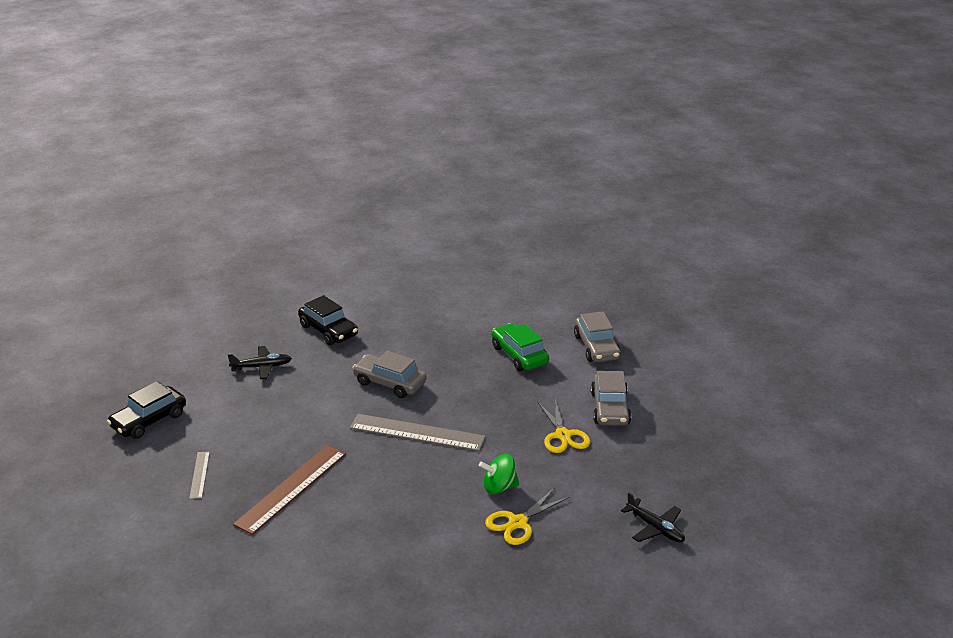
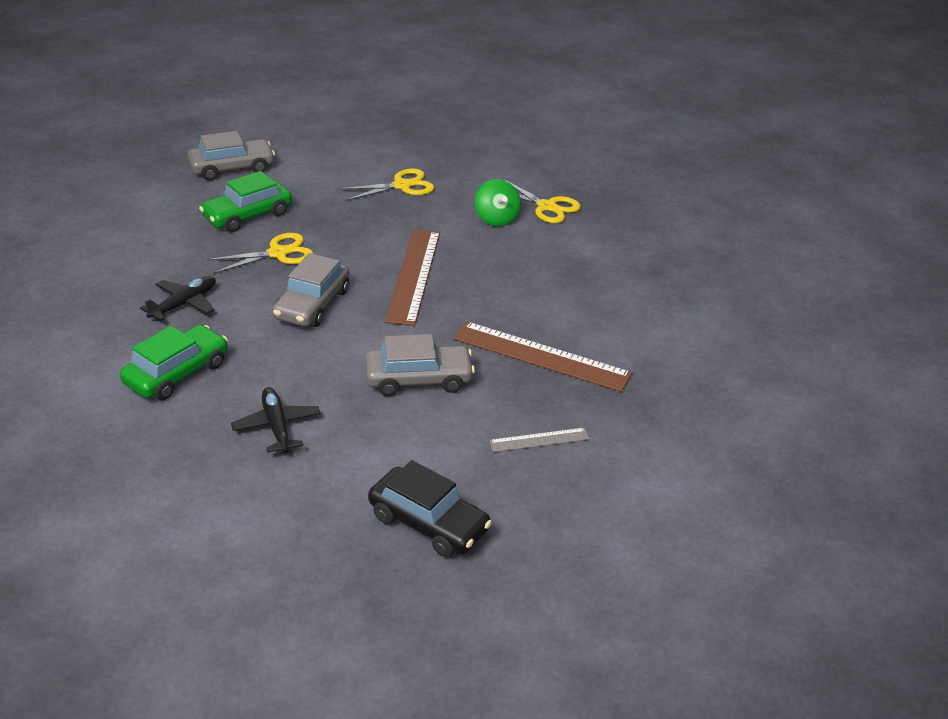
camera: 100 degrees left, 5 degrees up
black car [298,295,358,345] -> green car [120,325,228,400]
grey ruler [350,414,486,451] -> brown ruler [385,229,440,326]
grey car [591,371,631,426] -> grey car moved to [365,334,475,396]
black plane [621,492,685,542] -> black plane moved to [140,276,216,321]
none -> yellow scissors [206,233,314,274]

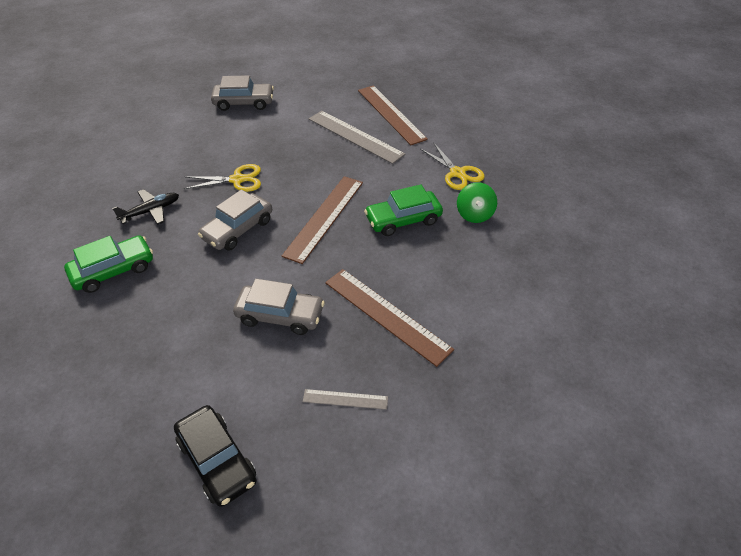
camera: 20 degrees right, 10 degrees up
green car [199,171,292,232] -> green car moved to [364,184,443,236]
black plane [231,387,321,453] -> none
yellow scissors [338,168,434,201] -> grey ruler [309,111,406,164]
green spinning top [475,179,521,226] -> green spinning top moved to [457,182,497,223]
none -> brown ruler [358,85,428,145]

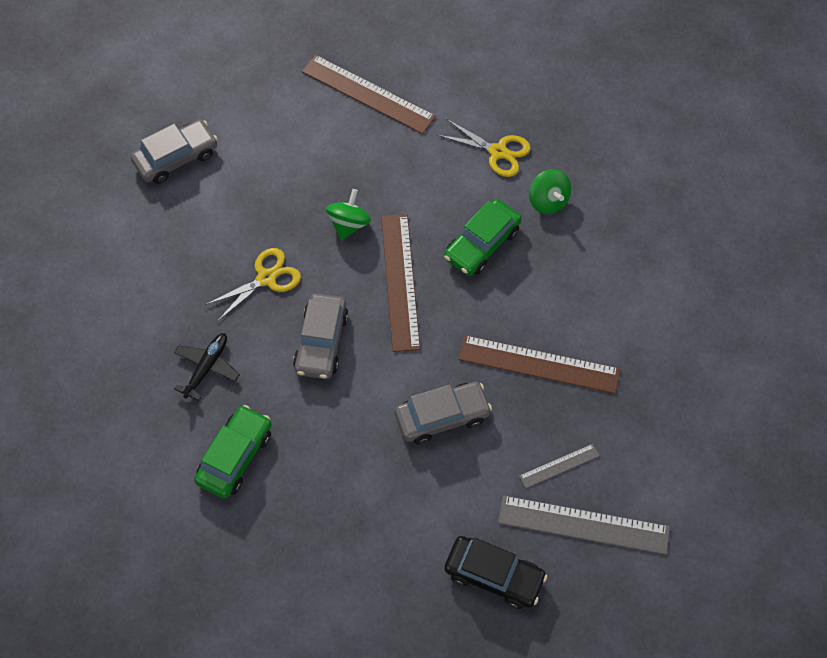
camera: 30 degrees left, 15 degrees up
grey ruler [309,111,406,164] -> grey ruler moved to [498,496,670,555]
none -> green spinning top [326,189,371,241]

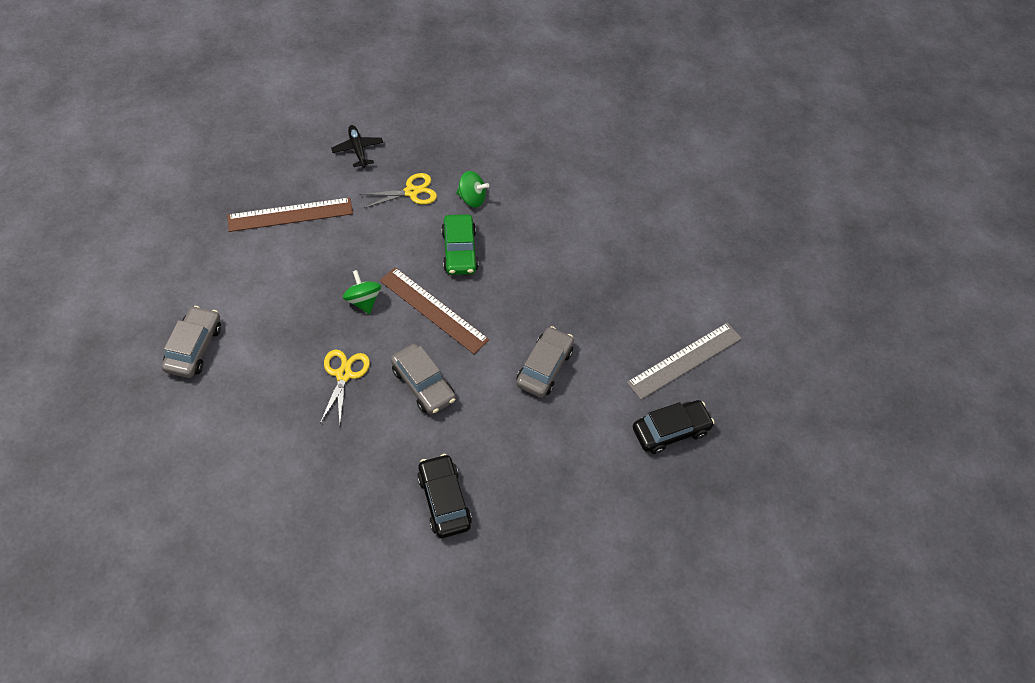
camera: 50 degrees left, 5 degrees down
black plane [174,333,240,401] -> black plane moved to [331,125,383,168]
green car [194,405,272,499] -> black car [417,454,472,538]
brown ruler [458,335,620,394] -> none
grey ruler [519,444,599,488] -> none

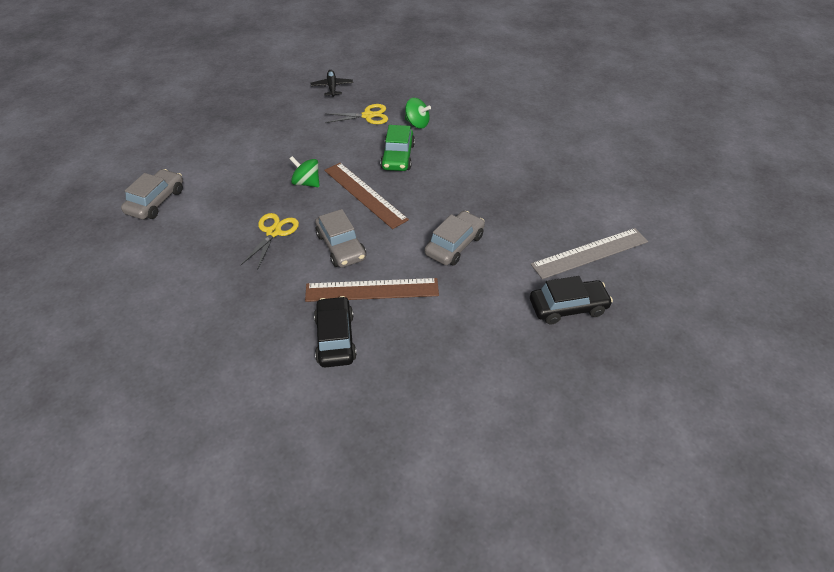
camera: 15 degrees right, 10 degrees down
brown ruler [227,197,353,232] -> brown ruler moved to [305,278,439,302]
green spinning top [343,270,381,314] -> green spinning top turned 45 degrees counterclockwise [290,156,320,187]

